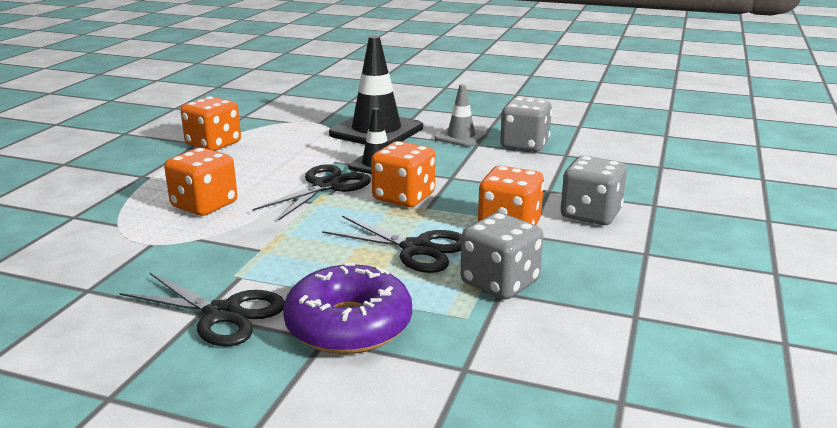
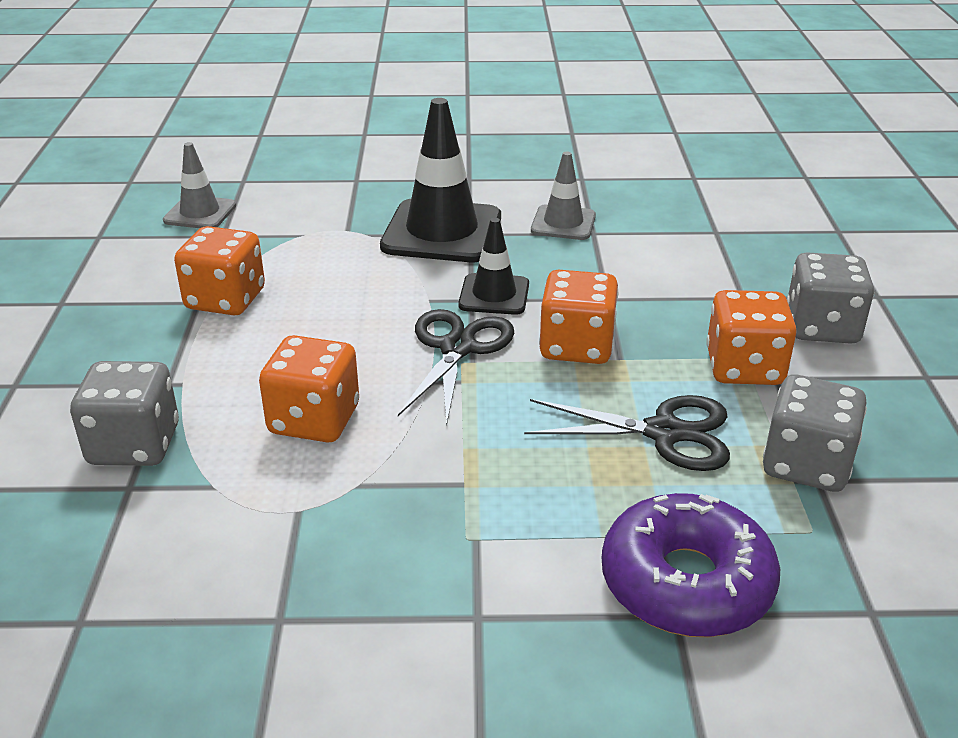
camera: 20 degrees left, 10 degrees up
black scissors [119,272,285,346] -> none
grey dice [500,98,552,152] -> grey dice moved to [70,361,179,466]
none -> grey traffic cone [163,142,236,228]

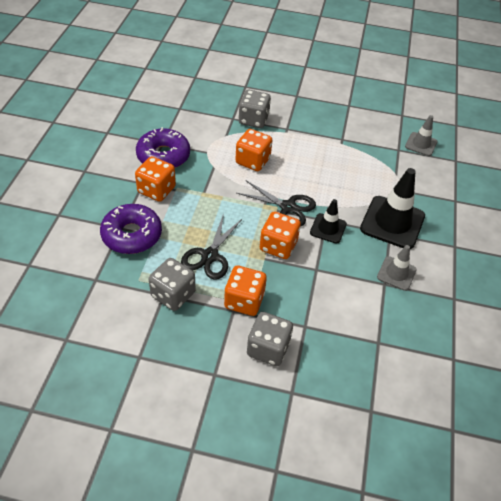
camera: 100 degrees right, 15 degrees up
orange dice [174,226,265,316] -> orange dice moved to [135,156,176,202]
none -> purple donut [136,127,190,168]

